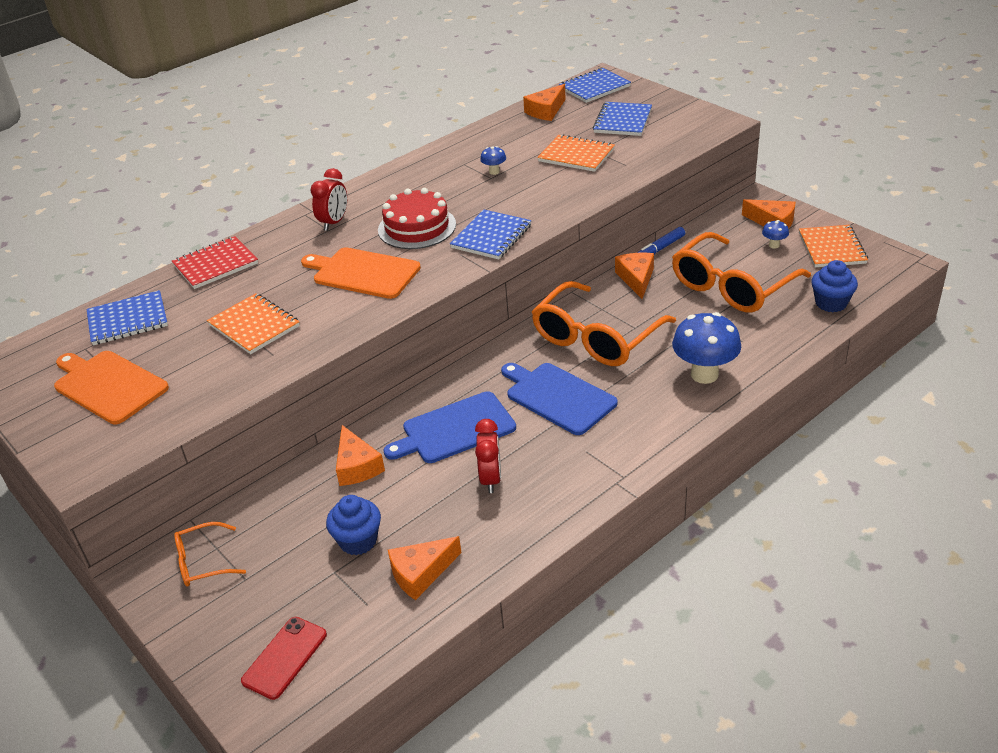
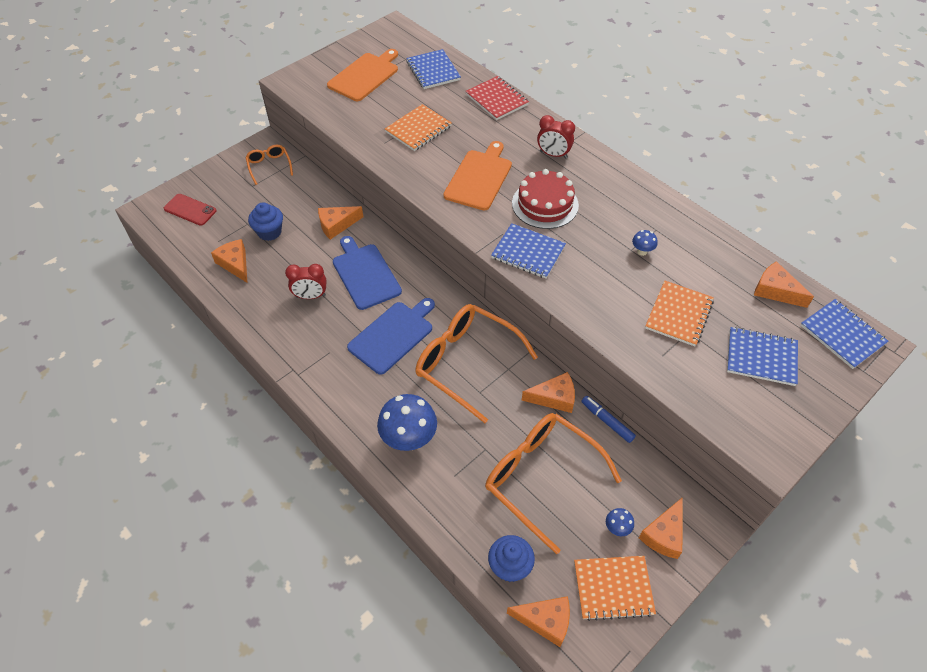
camera: 85 degrees right, 15 degrees up
none -> orange cheese [507,596,570,647]

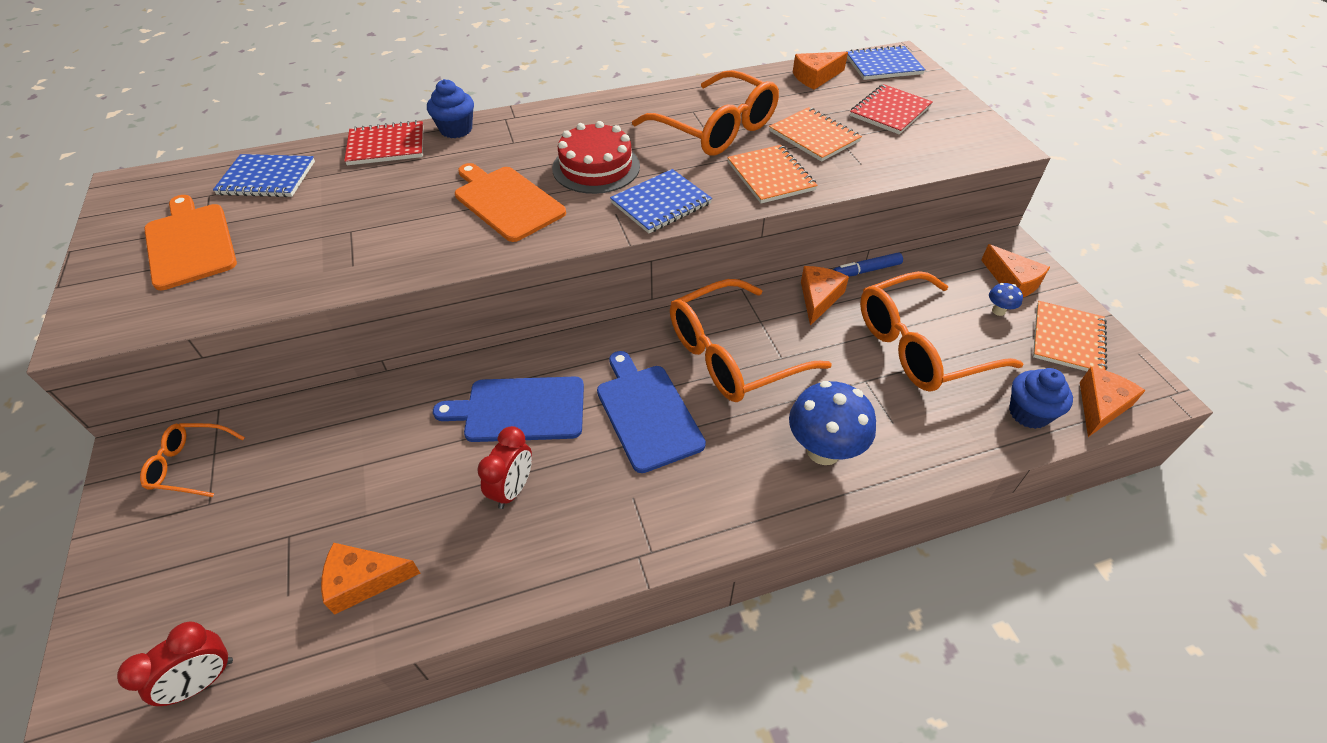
camera: 65 degrees left, 5 degrees down
red phone [164,194,216,226] -> none
blue cupcake [248,203,283,241] -> blue cupcake moved to [427,79,474,138]
orange cheese [318,206,363,240] -> none
orange notebook [385,104,452,151] -> orange notebook moved to [727,145,818,204]
red clock [537,115,575,158] -> red clock moved to [117,622,233,706]
blue mushroom [632,230,657,256] -> orange glasses [632,70,779,156]
blue notebook [727,327,798,386] -> red notebook [850,84,933,135]

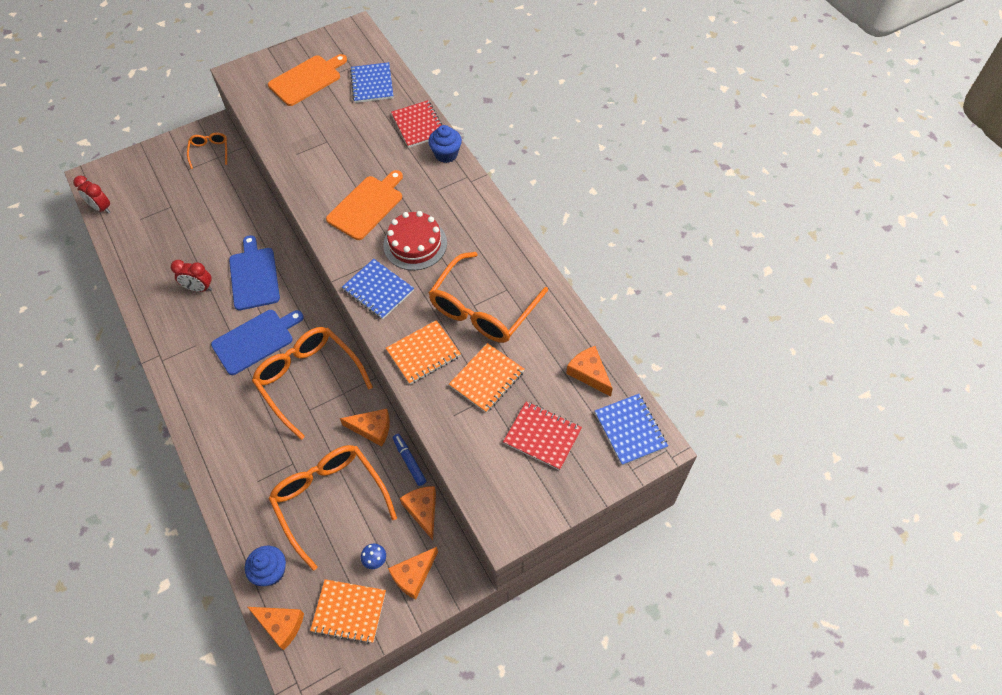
camera: 80 degrees right, 10 degrees up
orange cheese [321,543,420,615] -> orange cheese moved to [400,486,436,540]
blue mushroom [789,381,876,465] -> none

